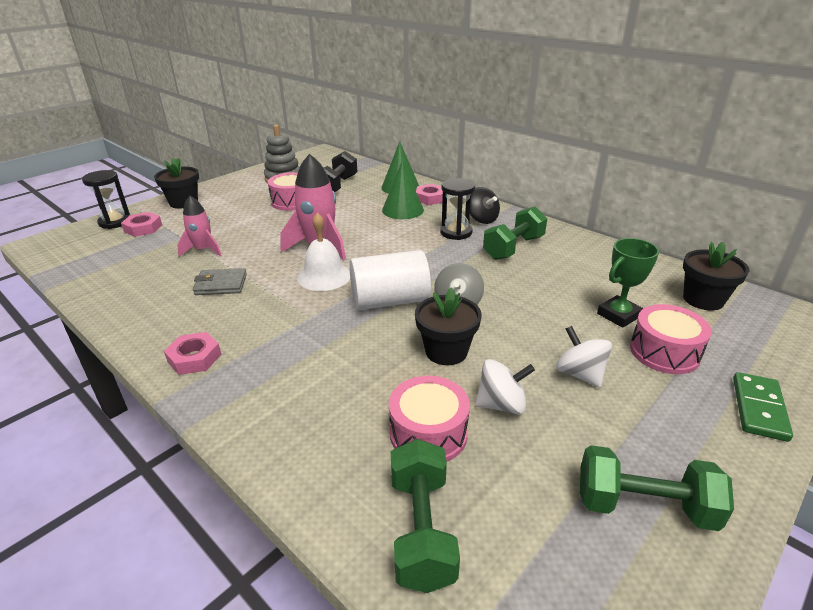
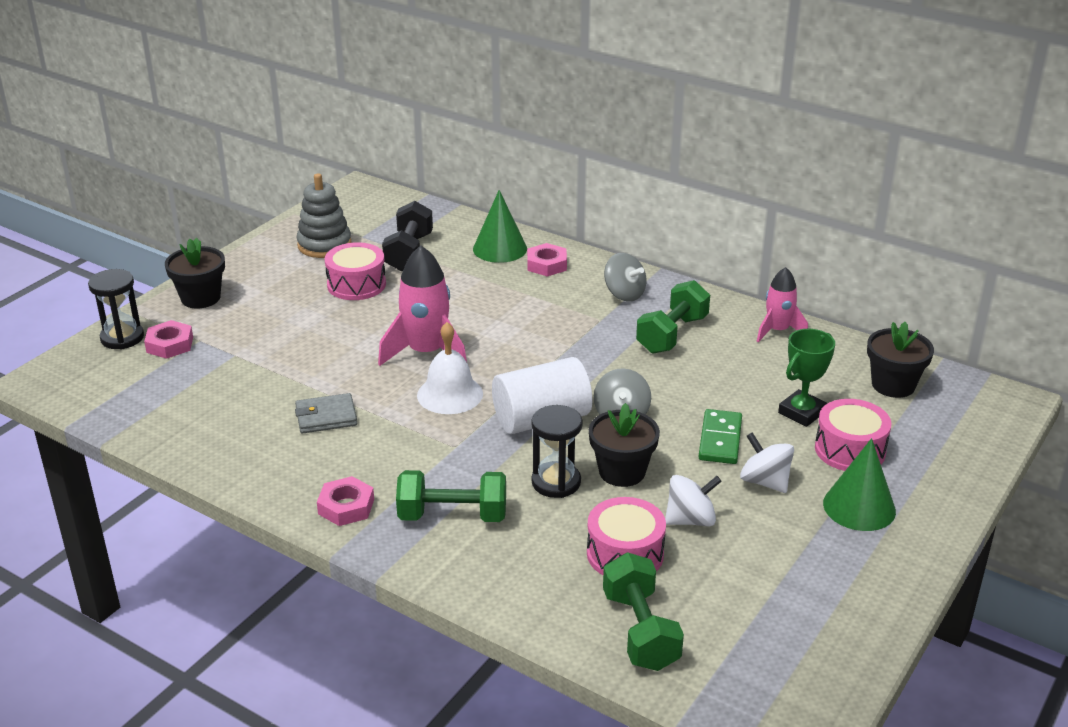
camera: 10 degrees left, 0 degrees up
pink rocket [177,196,222,257] -> pink rocket moved to [757,267,808,342]
green cone [382,161,424,219] -> green cone moved to [823,438,896,531]
black hourglass [440,178,475,240] -> black hourglass moved to [531,405,583,498]
black spinning top [470,187,500,224] -> grey spinning top [604,253,646,302]
green dumbbell [580,445,734,531] -> green dumbbell moved to [396,470,506,522]
green domino [733,372,793,442] -> green domino moved to [698,409,742,464]

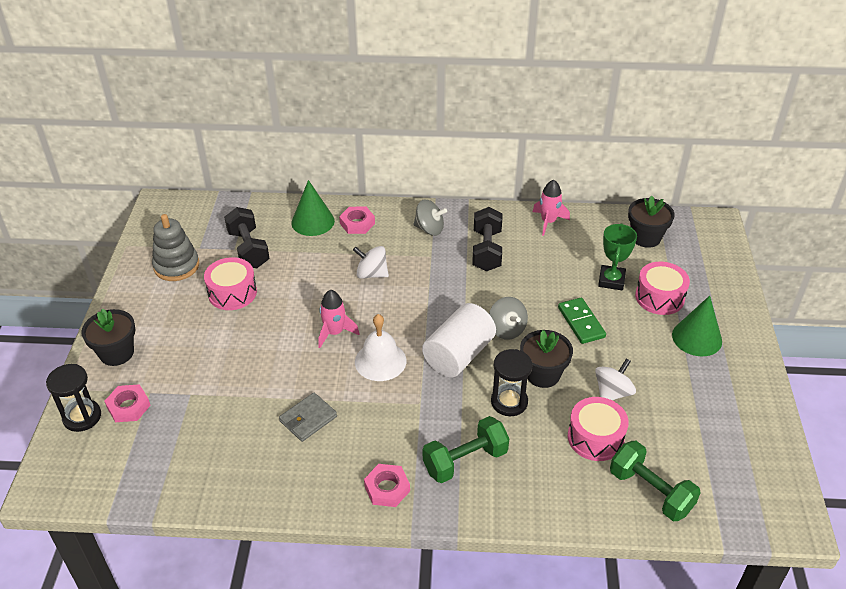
camera: 30 degrees left, 10 degrees up
pink rocket [378,245,467,366] -> pink rocket [318,290,359,348], size x0.61
green dumbbell [636,280,710,354] -> black dumbbell [472,207,502,271]
white spinning top [740,432,794,493] -> white spinning top moved to [353,246,389,279]

